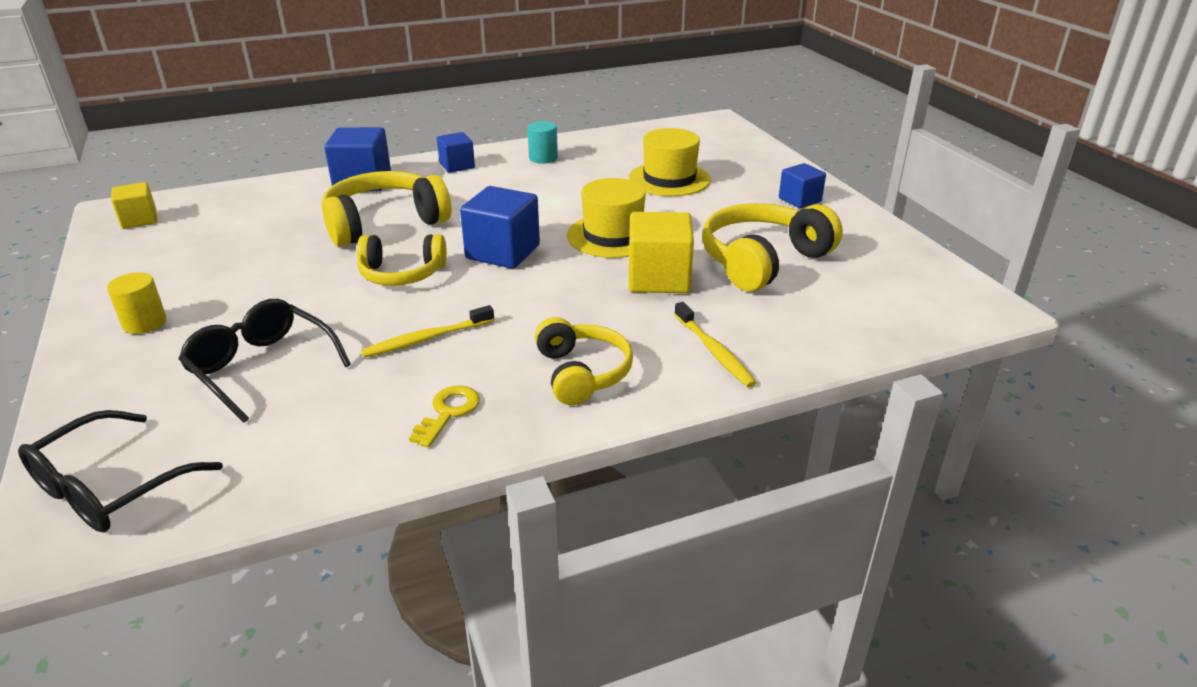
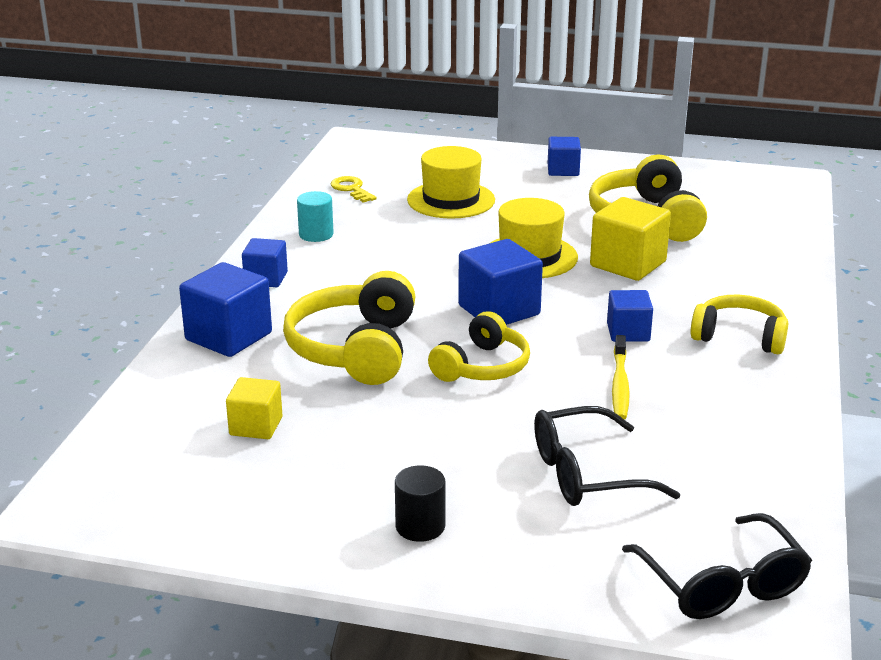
camera: 55 degrees left, 5 degrees down
yellow cylinder [107,272,166,334] -> black cylinder [395,465,446,542]
yellow cube [111,182,157,229] -> yellow cube moved to [226,377,282,439]
yellow key [409,385,480,447] -> yellow key moved to [330,176,377,203]
yellow toothbrush [674,302,756,388] -> none
none -> blue cube [607,290,653,342]

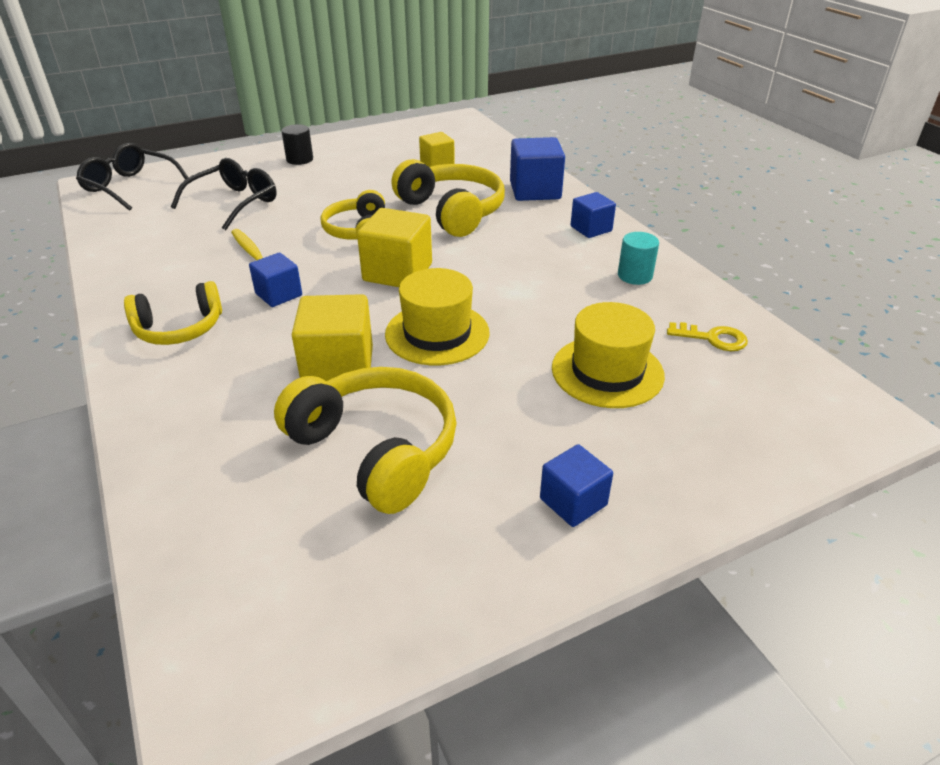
camera: 140 degrees right, 10 degrees up
blue cube [458,239,543,325] -> yellow cube [357,208,432,287]

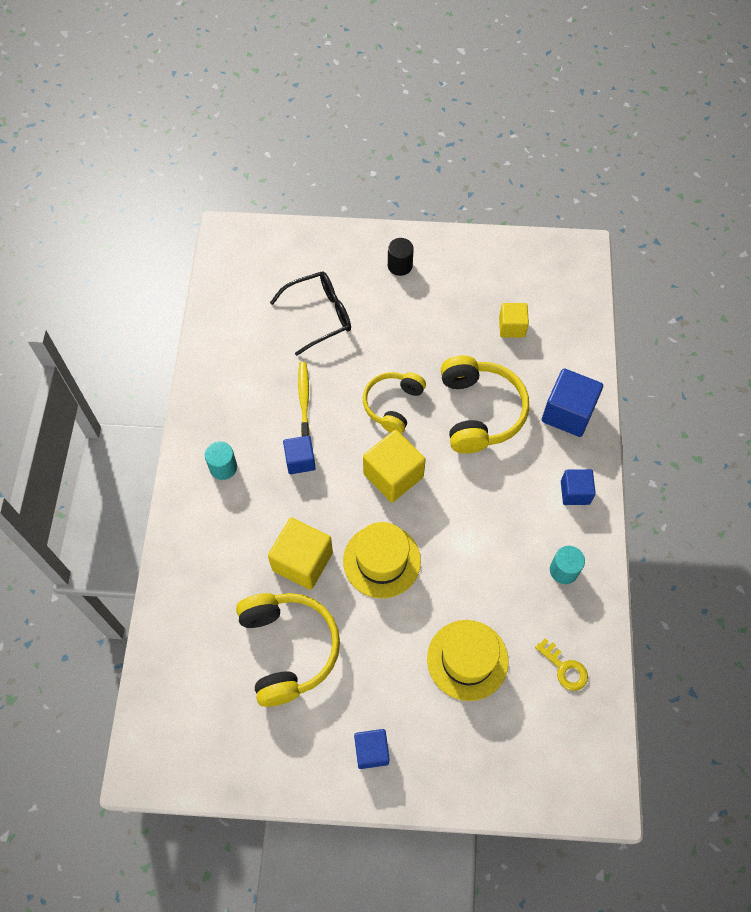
camera: 30 degrees right, 25 degrees up
black glasses [76,143,189,211] -> none
yellow headphones [124,281,222,345] -> turquoise cylinder [205,442,237,480]

